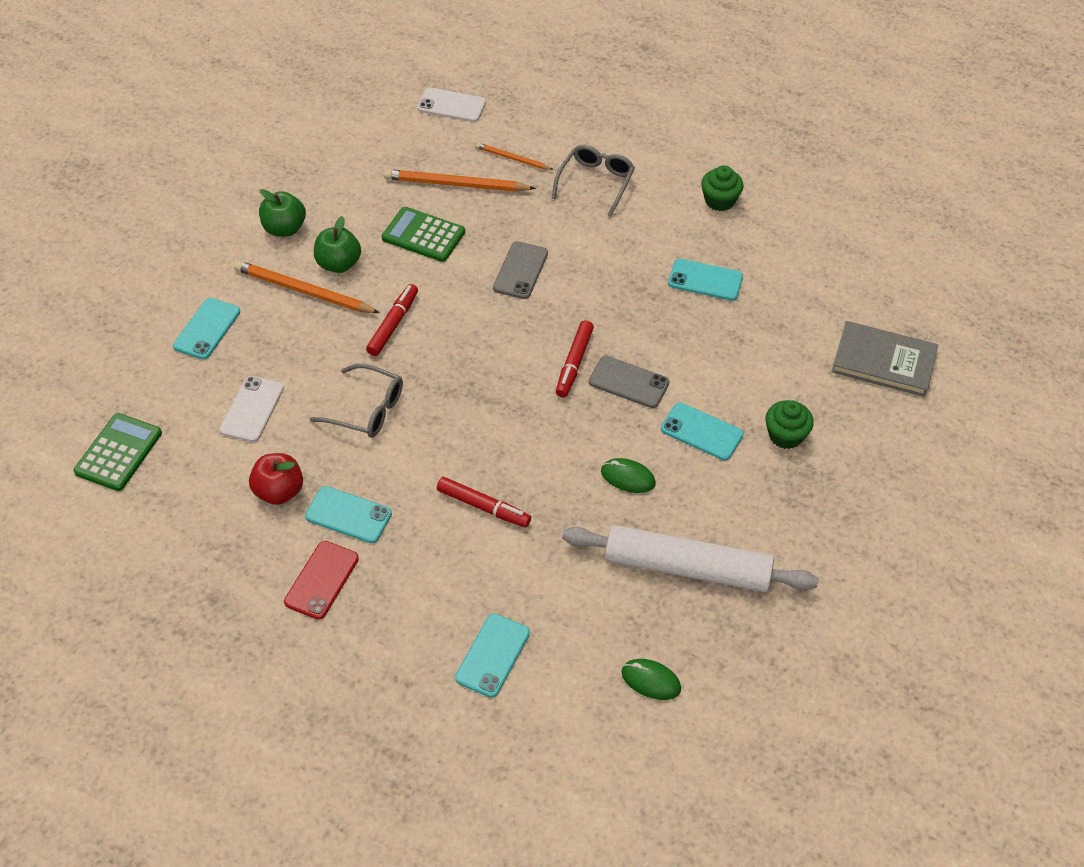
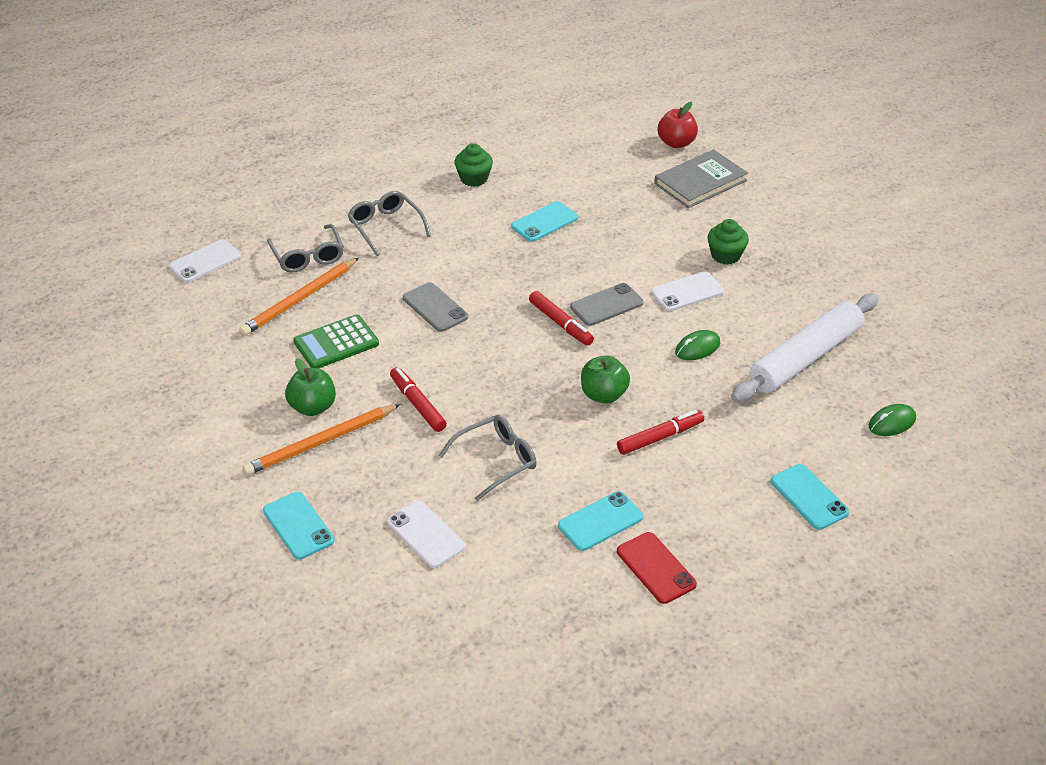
camera: 55 degrees left, 10 degrees down
green calculator [74,413,162,491] -> none
red apple [249,453,303,505] -> red apple moved to [658,102,698,148]
green apple [259,189,306,237] -> green apple moved to [581,355,630,403]
orange pencil [476,143,554,170] -> grey glasses [267,224,344,273]
turquoise phone [661,403,744,460] -> white phone [651,271,724,311]

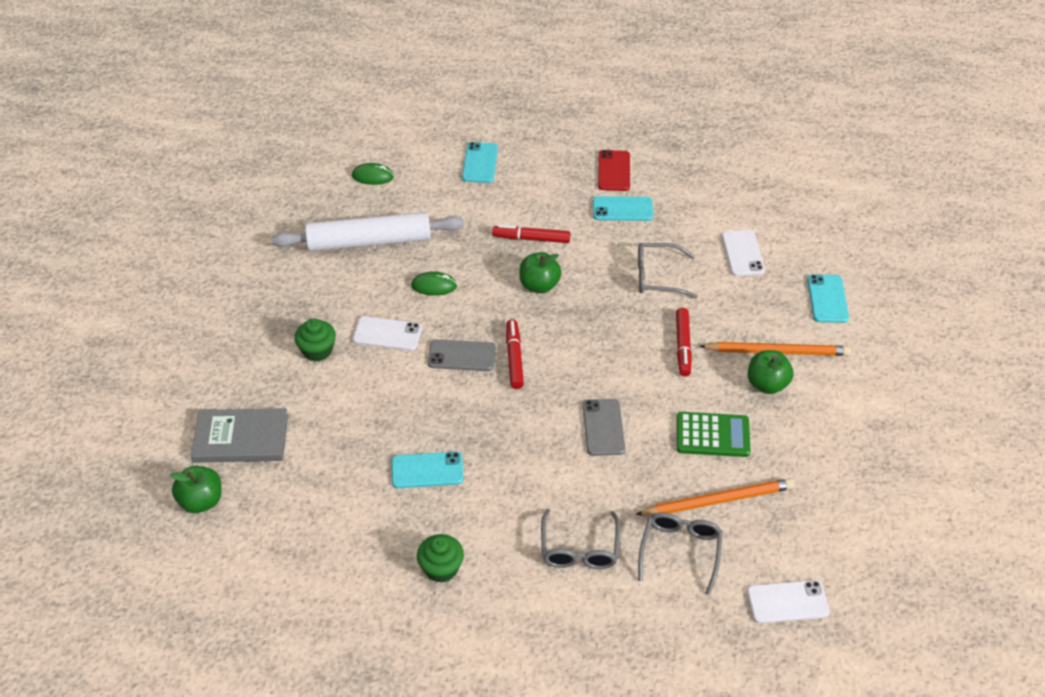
camera: 145 degrees left, 5 degrees up
red apple [658,102,698,148] -> green apple [170,466,222,513]

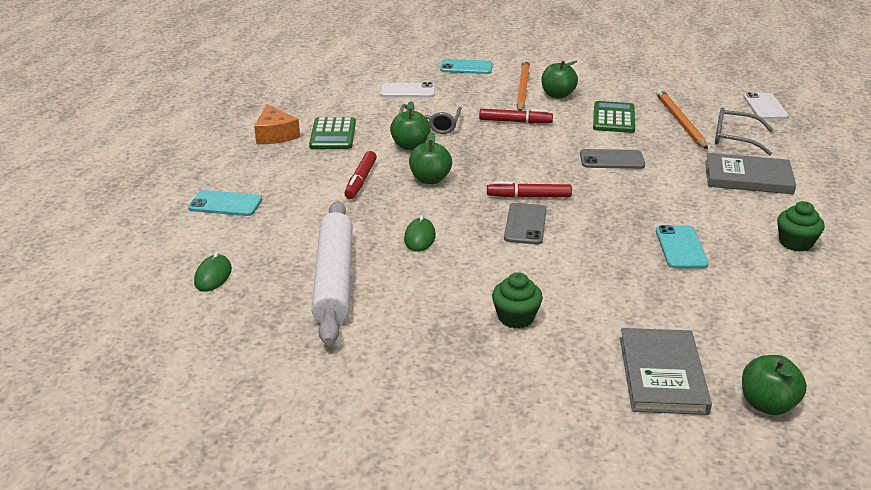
camera: 85 degrees left, 15 degrees down
white phone [353,316,422,351] -> none
grey glasses [541,509,620,569] -> grey book [705,153,796,194]
turquoise phone [593,196,653,221] -> green calculator [309,117,356,149]
red phone [598,150,630,191] -> orange cheese [254,104,300,144]
none -> green apple [390,101,431,150]

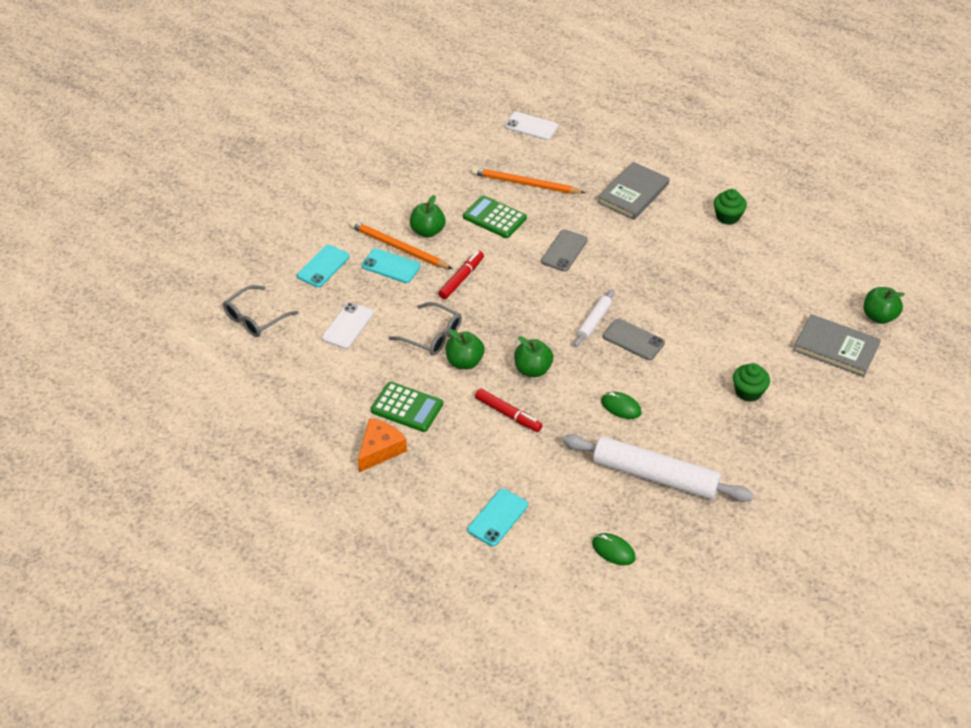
camera: 65 degrees left, 15 degrees up
orange cheese [254,104,300,144] -> orange cheese turned 60 degrees counterclockwise [358,418,407,472]
red marker [487,181,572,198] -> white rolling pin [574,289,615,347]
turquoise phone [656,225,709,269] -> turquoise phone moved to [361,248,420,283]
grey glasses [715,107,773,156] -> grey glasses moved to [223,285,298,337]

